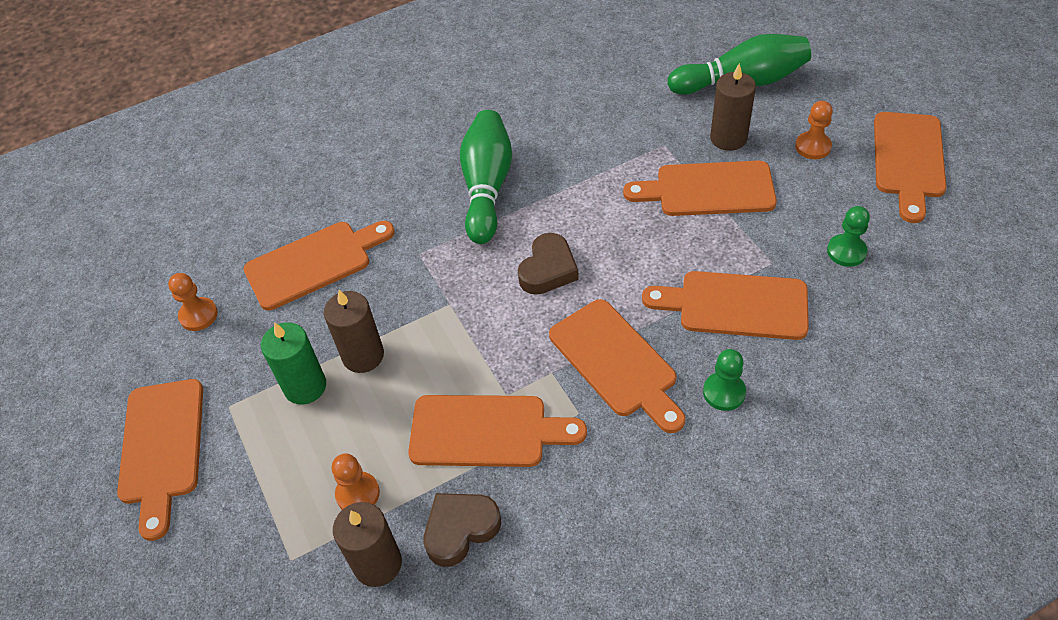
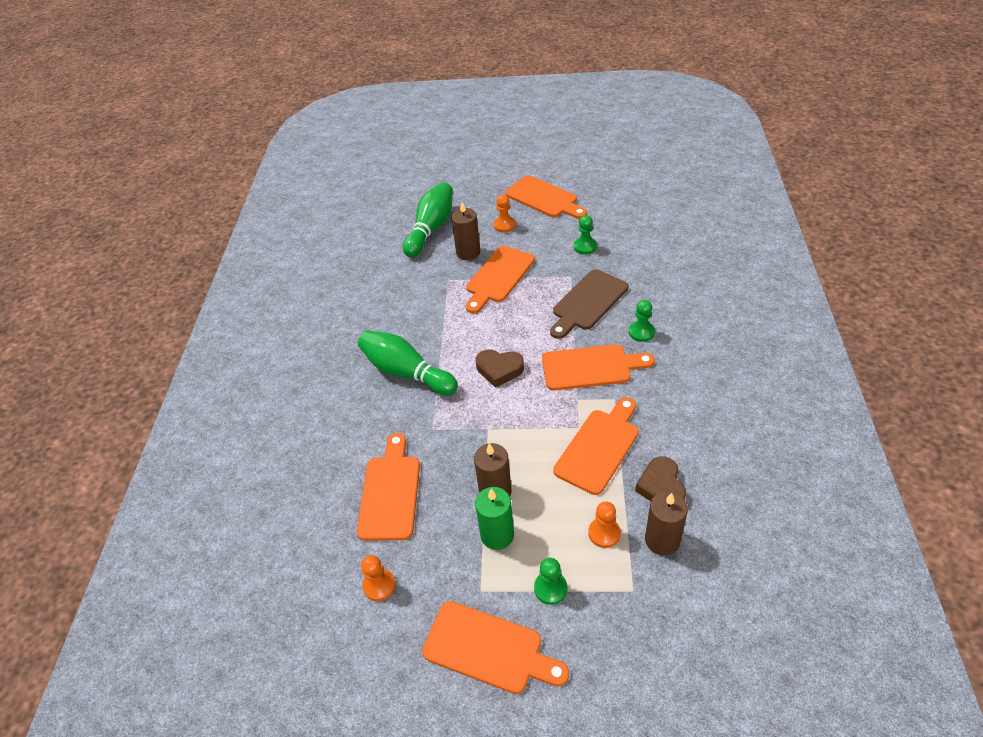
camera: 60 degrees left, 5 degrees down
brown heart [518,233,579,295] -> brown heart turned 135 degrees clockwise [476,349,524,388]
orange cutting board [642,271,809,340] -> brown cutting board [550,269,628,339]
none -> green pawn [534,558,568,605]

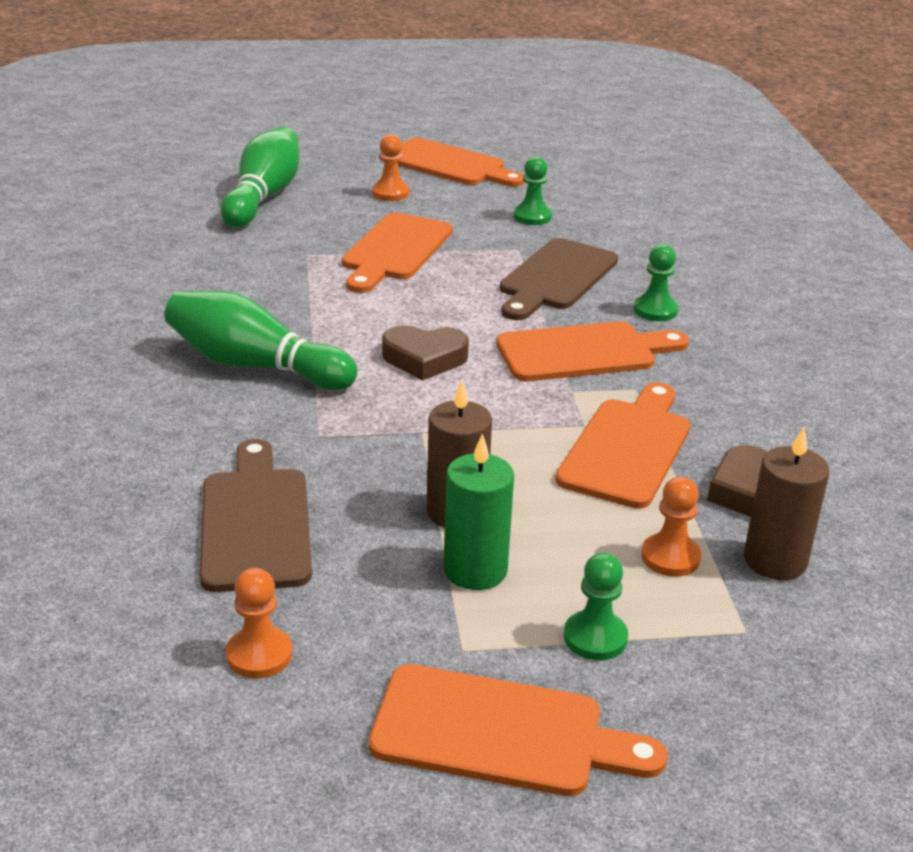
camera: 15 degrees left, 15 degrees down
orange cutting board [357,433,420,541] -> brown cutting board [200,439,312,592]
brown candle [451,202,480,260] -> none

